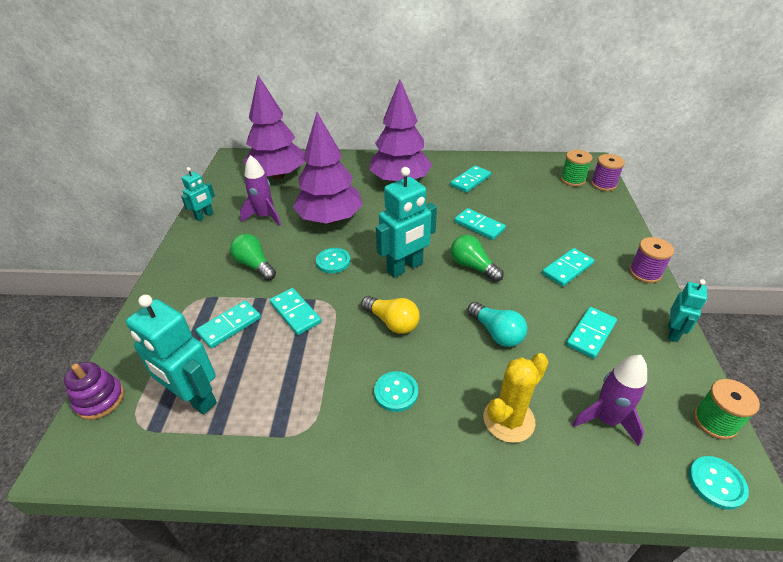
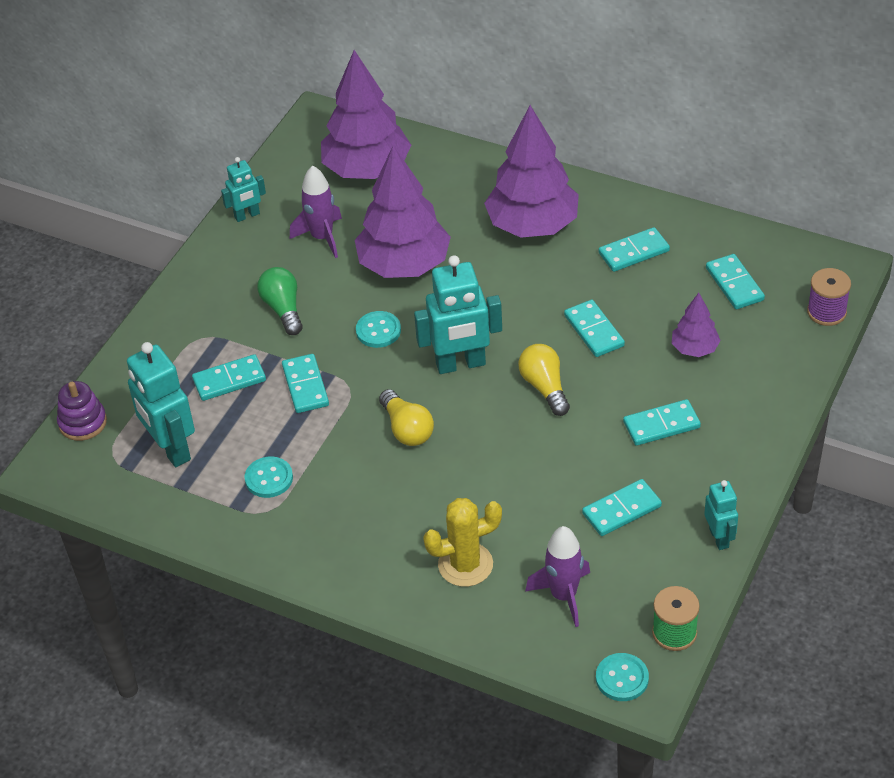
camera: 25 degrees right, 5 degrees up
turquoise button [374,371,418,412] -> turquoise button moved to [244,457,293,498]
green light bulb [451,235,504,282] -> yellow light bulb [518,344,570,416]
turquoise light bulb [467,302,527,347] -> none
green spool [561,150,593,186] -> none
purple spool [629,237,674,283] -> none
turquoise robot [668,279,707,342] -> turquoise robot turned 60 degrees counterclockwise [704,480,738,550]
none -> purple tree [672,293,721,357]
none -> turquoise domino [706,254,765,309]

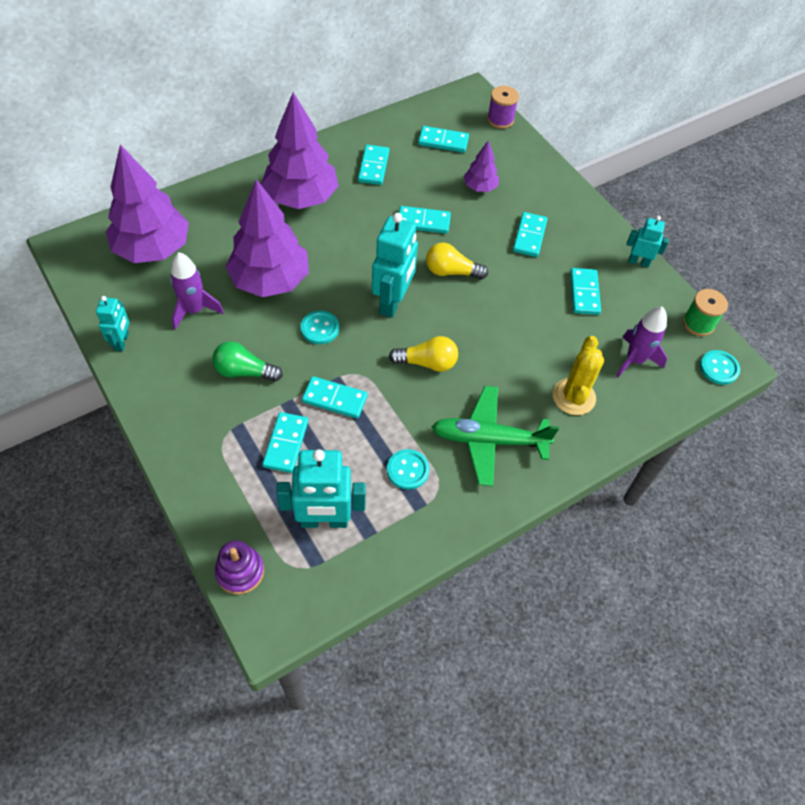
camera: 65 degrees left, 10 degrees up
none -> green plane [432,386,559,486]

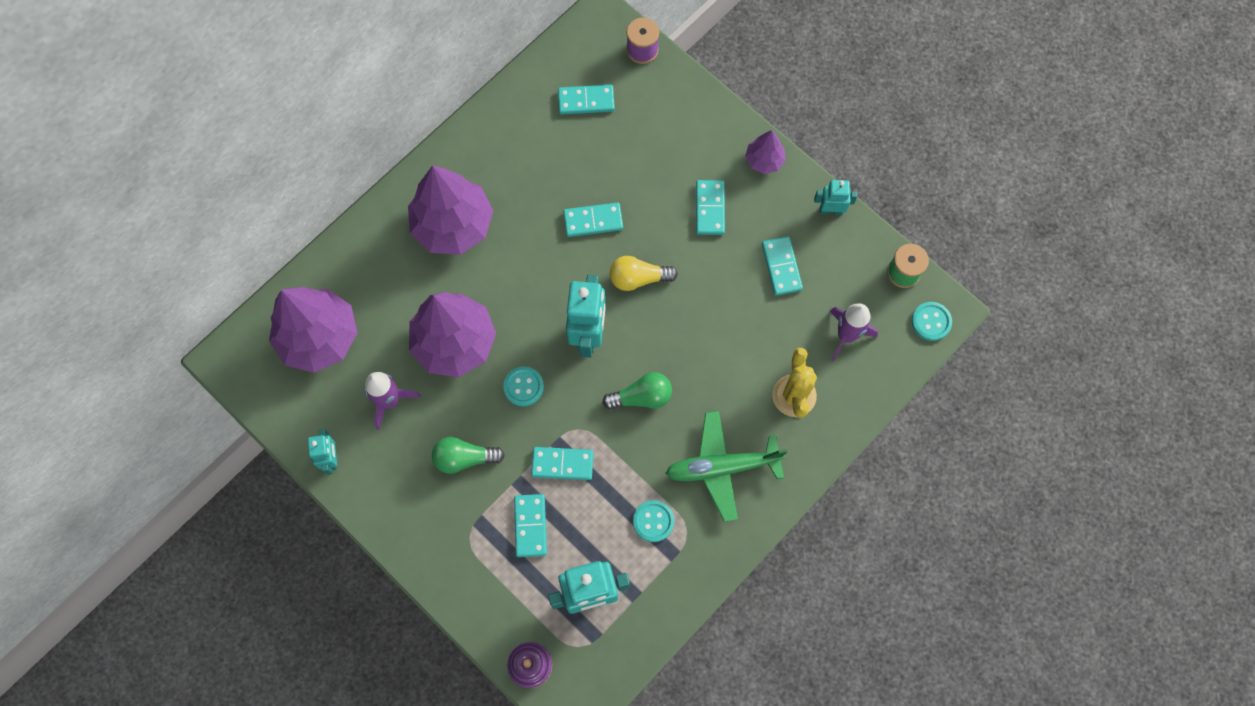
camera: 10 degrees left, 15 degrees up
turquoise domino [358,145,389,185] -> none
yellow light bulb [389,336,458,372] -> green light bulb [602,372,672,409]
purple tree [464,140,499,192] -> purple tree moved to [745,130,786,174]

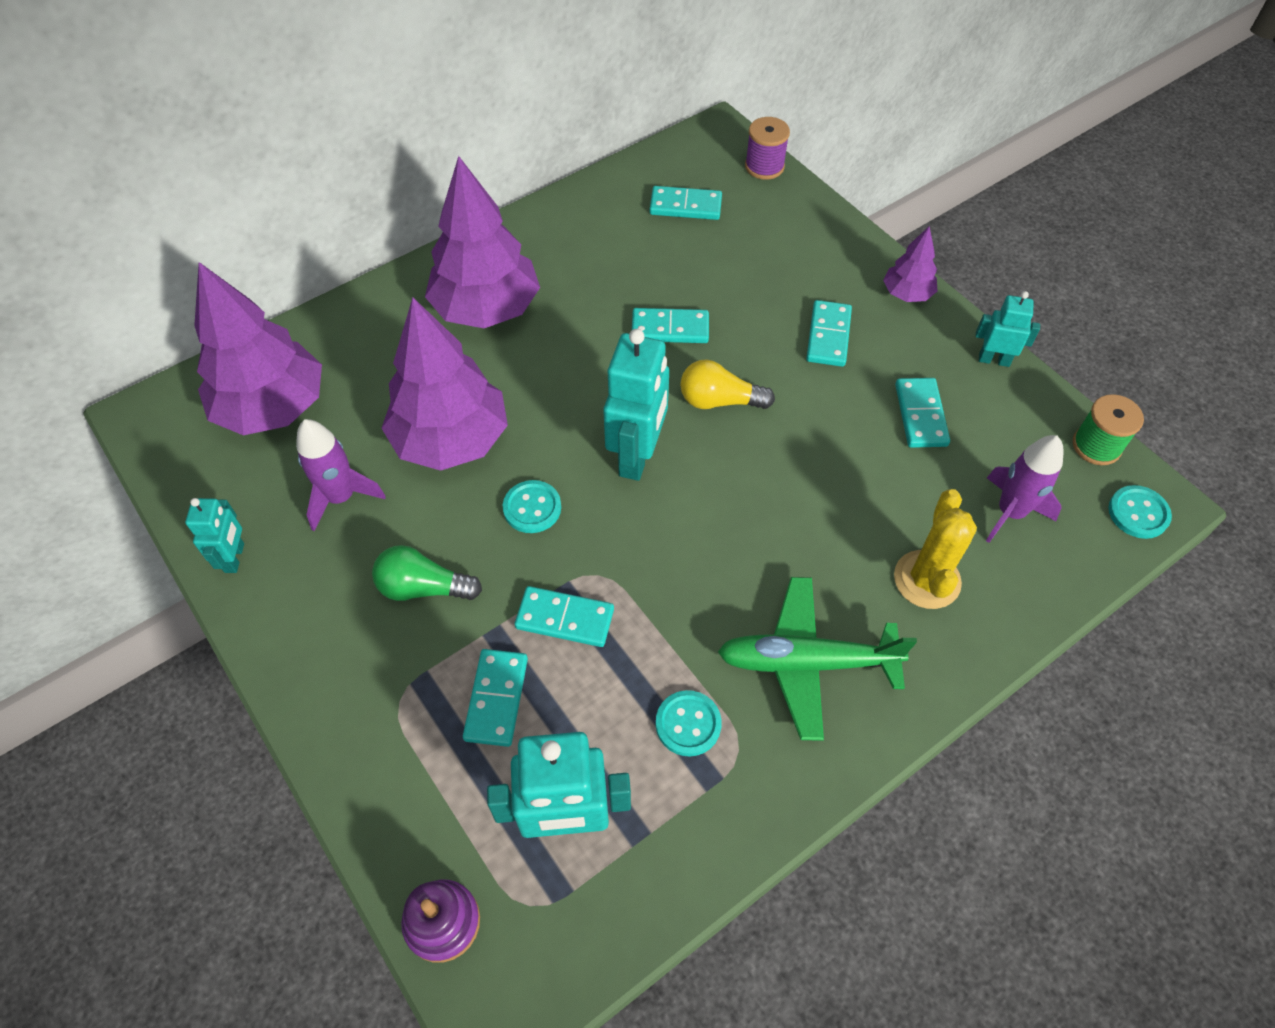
camera: 10 degrees right, 15 degrees down
green light bulb [602,372,672,409] -> none

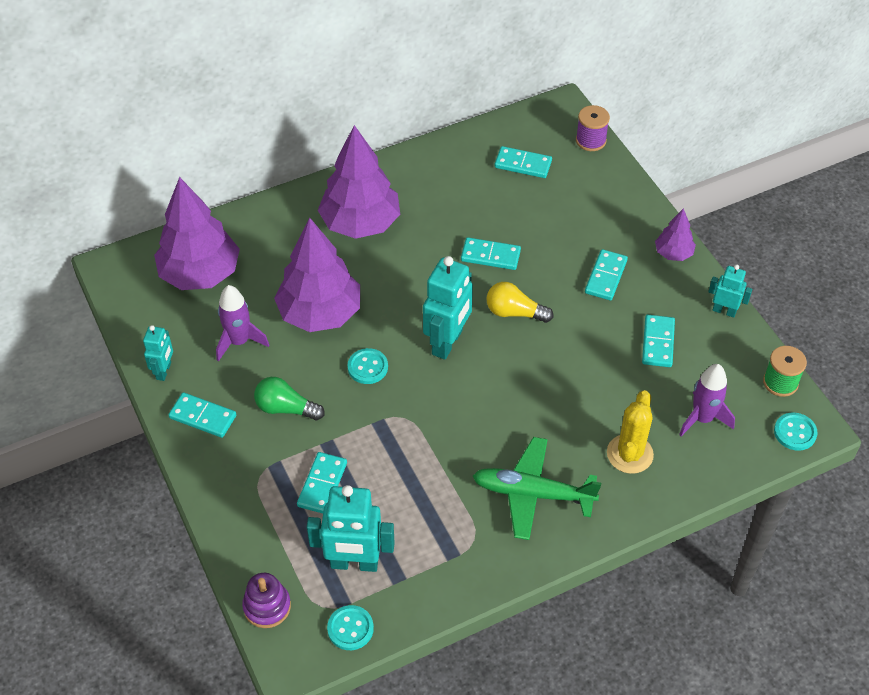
camera: 10 degrees right, 5 degrees down
turquoise domino [515,586,614,647] -> turquoise domino moved to [168,392,236,438]
turquoise button [656,690,722,756] -> turquoise button moved to [327,605,374,650]

